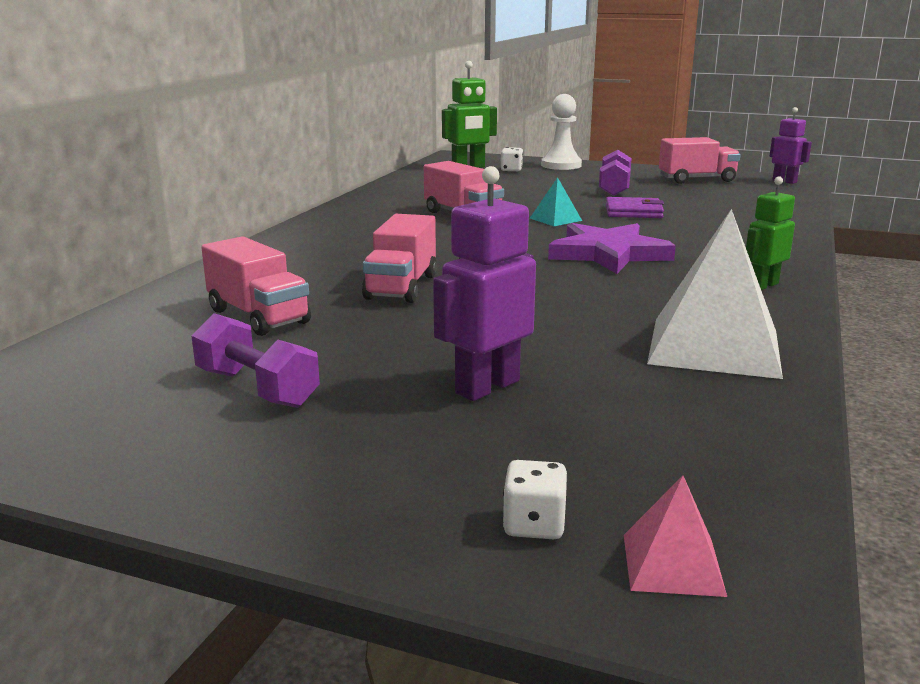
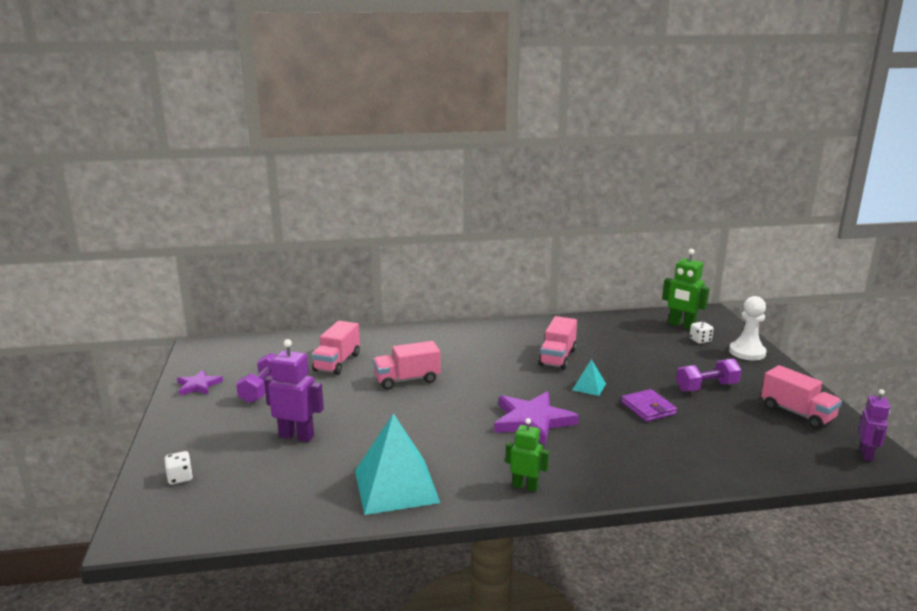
camera: 60 degrees right, 0 degrees up
pink pyramid [624,476,727,597] -> none
white pyramid [647,209,783,379] -> turquoise pyramid [355,413,440,515]
none -> purple star [177,370,223,396]

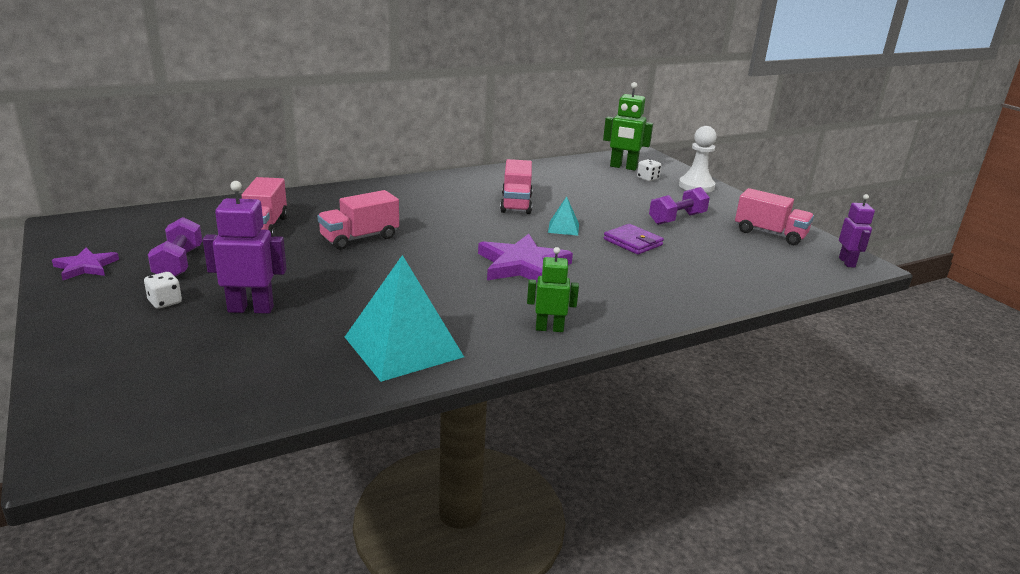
camera: 20 degrees left, 5 degrees up
white dice [164,451,193,484] -> white dice moved to [144,272,182,309]

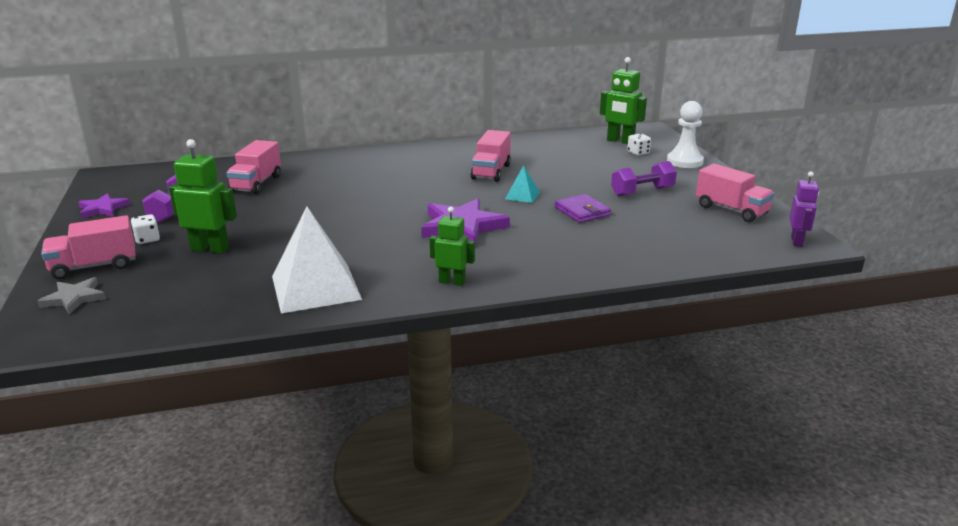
camera: 15 degrees right, 0 degrees up
purple robot [203,181,286,314] -> green robot [169,139,237,254]
pink truck [317,190,399,250] -> pink truck moved to [41,215,136,279]
turquoise pyramid [345,255,464,382] -> white pyramid [272,207,362,314]
none -> grey star [37,277,106,314]

